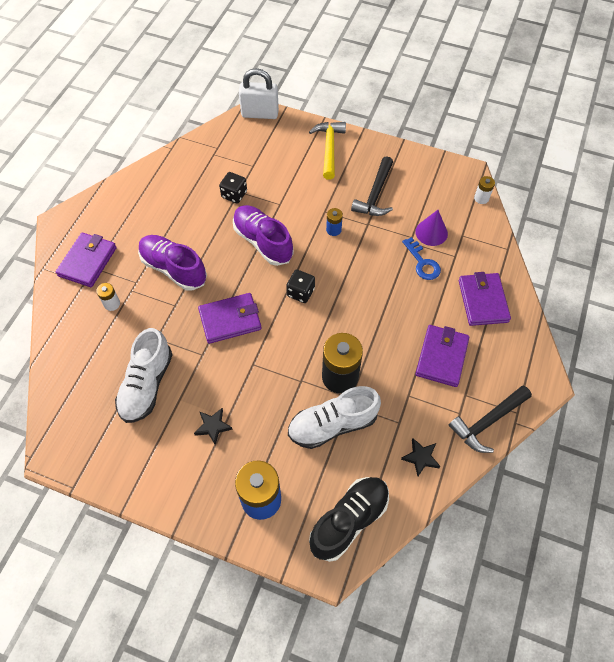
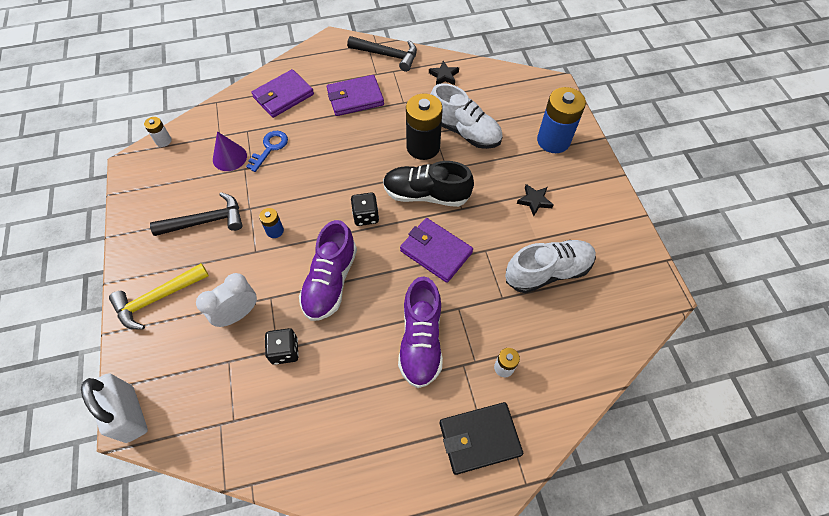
camera: 125 degrees left, 0 degrees up
purple wallet [56,233,117,287] -> black wallet [440,402,523,475]
black shoe [309,477,389,562] -> black shoe moved to [383,161,474,207]
none -> white clock [196,273,257,327]

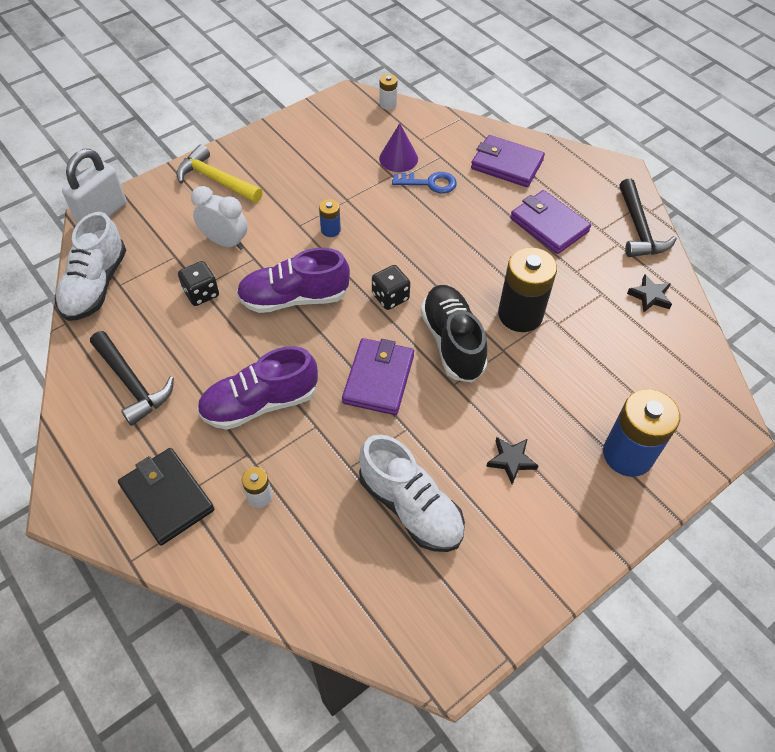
camera: 65 degrees right, 5 degrees down
black hammer [150,192,242,236] -> black hammer moved to [90,331,174,426]
white shoe [430,83,503,149] -> white shoe moved to [55,212,126,321]

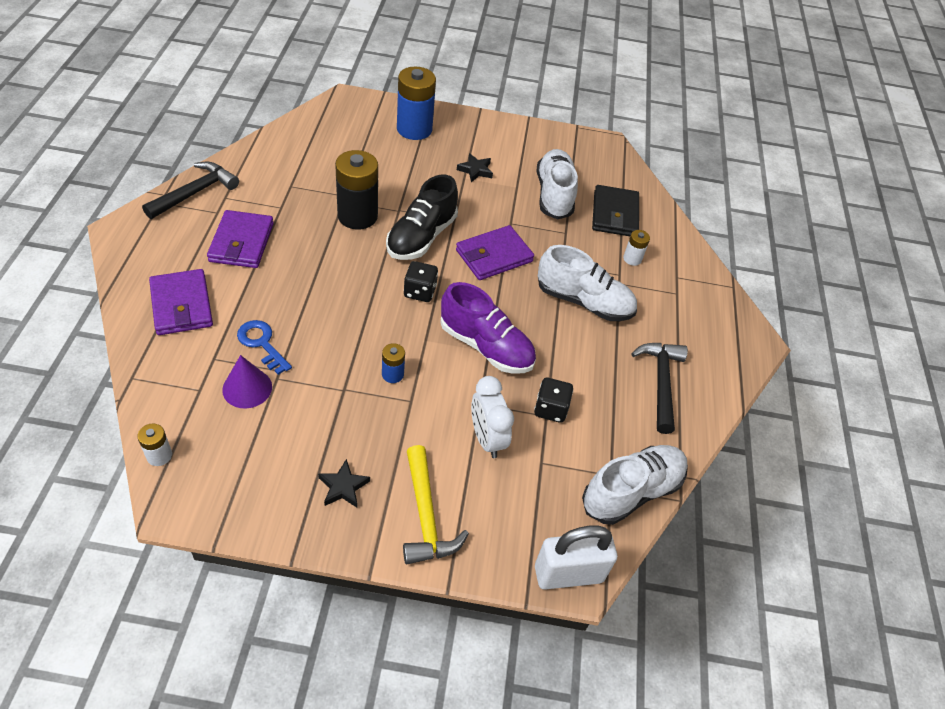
camera: 140 degrees left, 5 degrees down
black wallet [118,448,214,546] -> black wallet moved to [592,185,639,236]
purple shoe [197,346,318,430] -> white shoe [538,245,637,321]
black star [627,274,672,313] -> black star moved to [318,459,370,508]

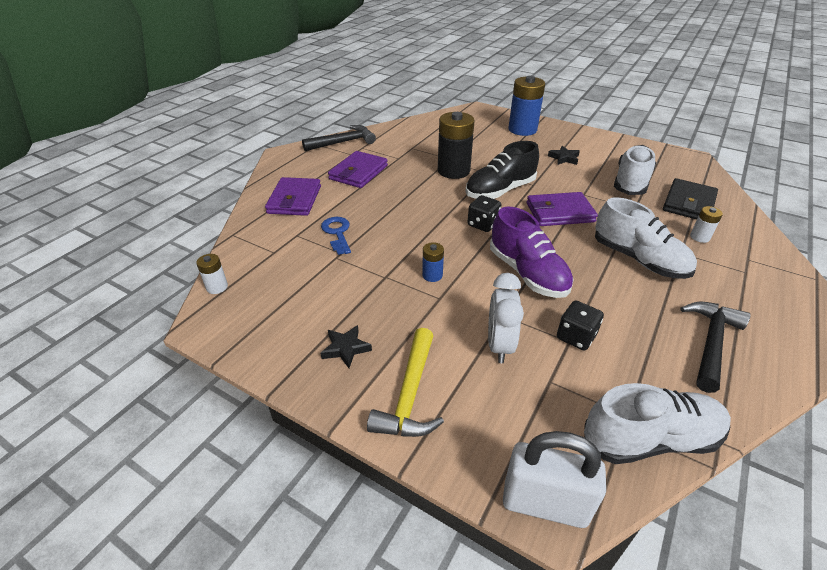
camera: 30 degrees right, 10 degrees down
purple cone [222,355,272,408] -> none

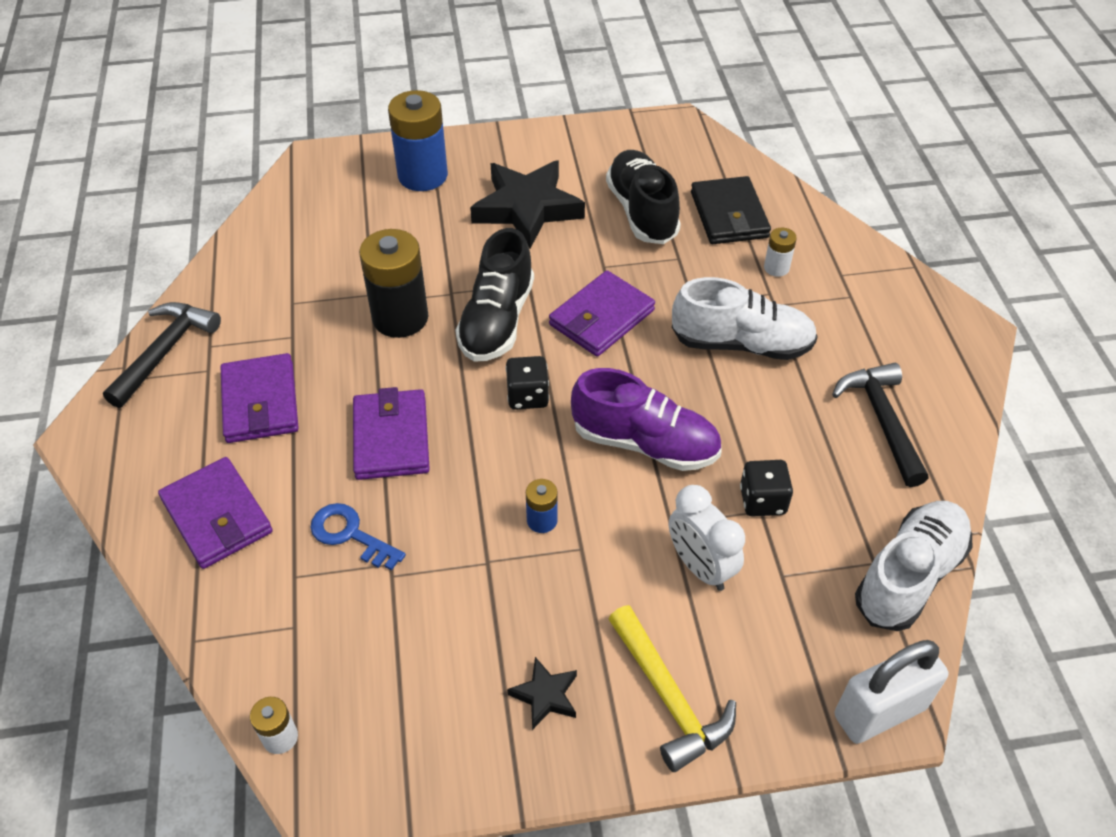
camera: 40 degrees left, 10 degrees up
black star [548,146,580,165] -> black star [470,160,585,249], size x2.20
white shoe [614,145,656,195] -> black shoe [606,150,681,244]
none -> purple wallet [353,387,430,480]

